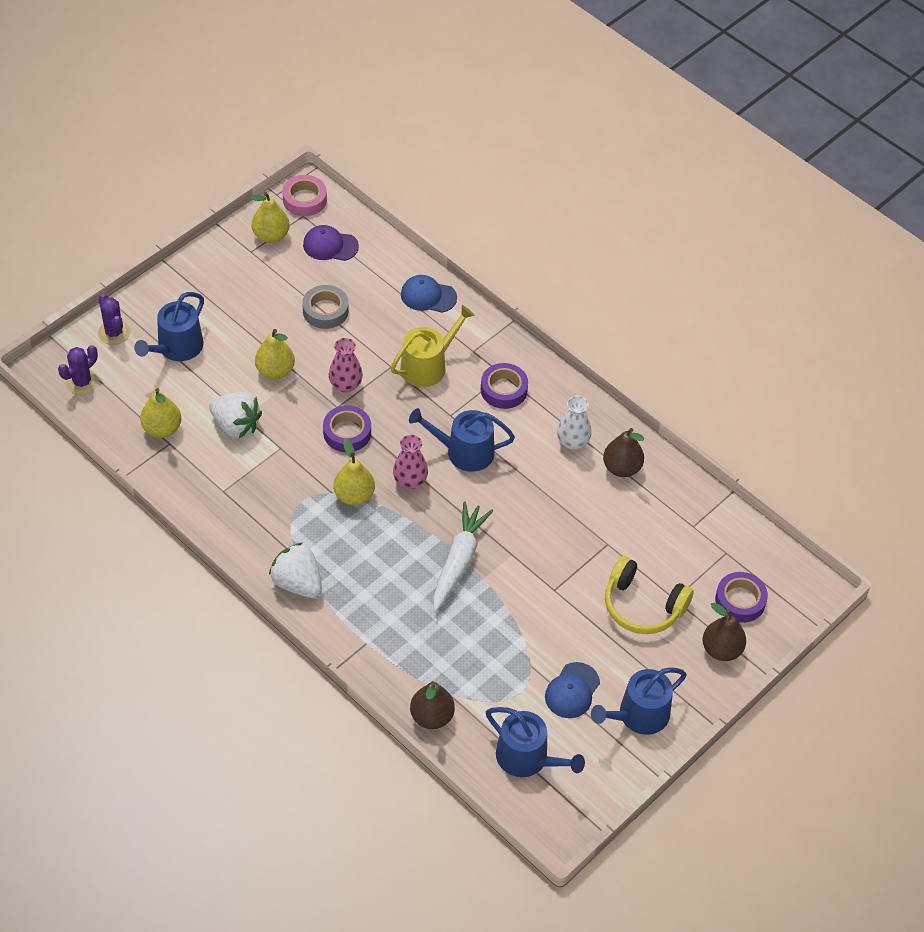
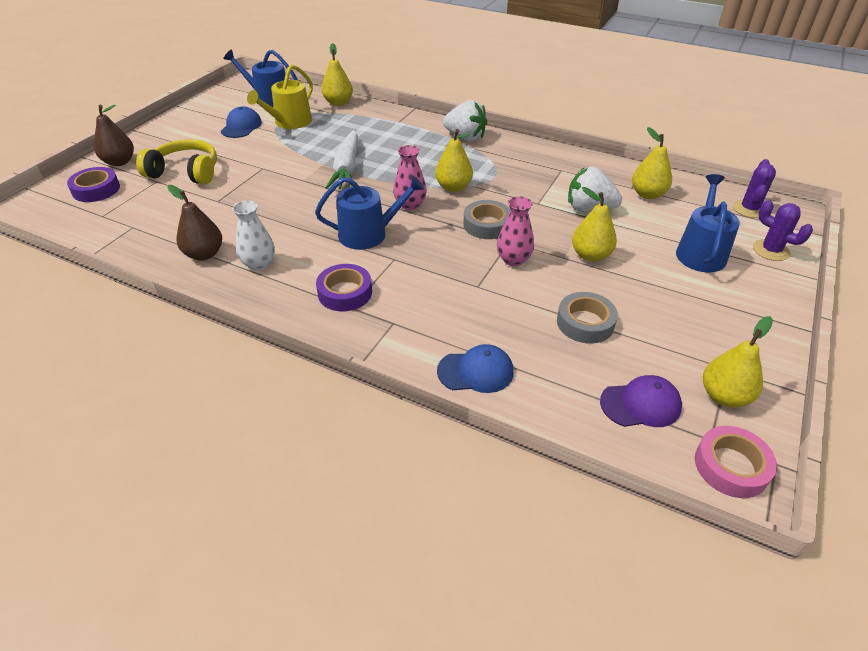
camera: 165 degrees right, 10 degrees down
purple tape [323,405,371,452] -> grey tape [463,200,511,239]
yellow watering can [390,305,475,387] -> yellow watering can moved to [247,64,313,129]
brown pear [410,681,455,729] -> yellow pear [322,43,353,106]
blue watering can [591,667,687,735] -> none

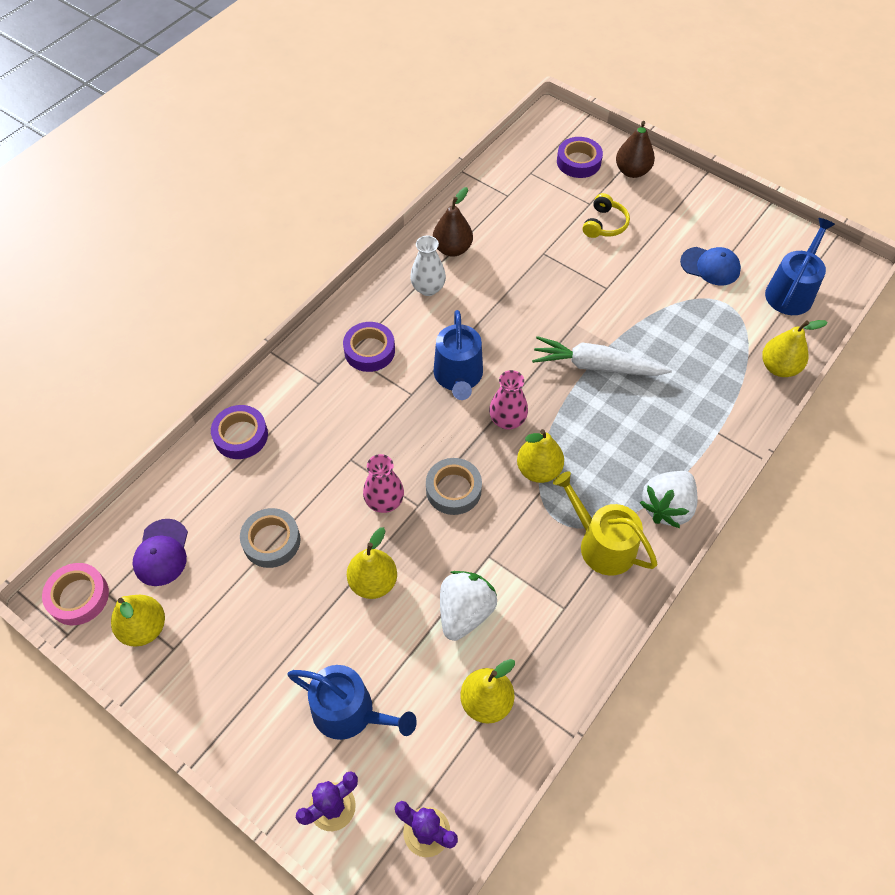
camera: 100 degrees right, 15 degrees up
yellow headphones [136,139,217,185] -> yellow headphones [583,193,630,238], size x0.63
yellow watering can [247,64,313,129] -> yellow watering can moved to [553,471,657,576]
blue cap [437,344,514,393] -> purple tape [211,405,268,459]

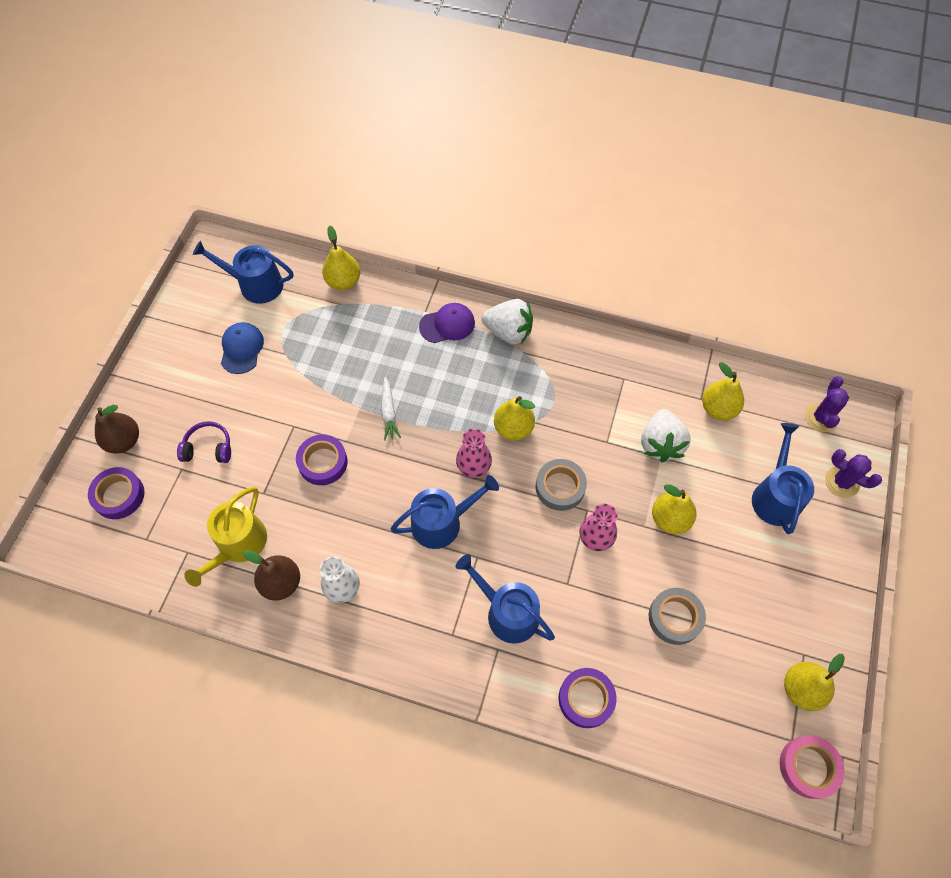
camera: 110 degrees left, 5 degrees up
purple cap [133,519,188,586] -> purple cap moved to [419,303,475,343]
purple tape [343,322,395,372] -> purple tape moved to [296,435,348,485]
white strawberry [440,571,497,641] -> white strawberry turned 90 degrees counterclockwise [641,409,691,462]
white carrot [532,336,672,376] -> white carrot [381,377,401,441], size x0.56
yellow watering can [553,471,657,576] -> yellow watering can moved to [184,487,267,587]
yellow headphones [583,193,630,238] -> purple headphones [177,421,231,463]
none -> blue watering can [456,554,555,644]

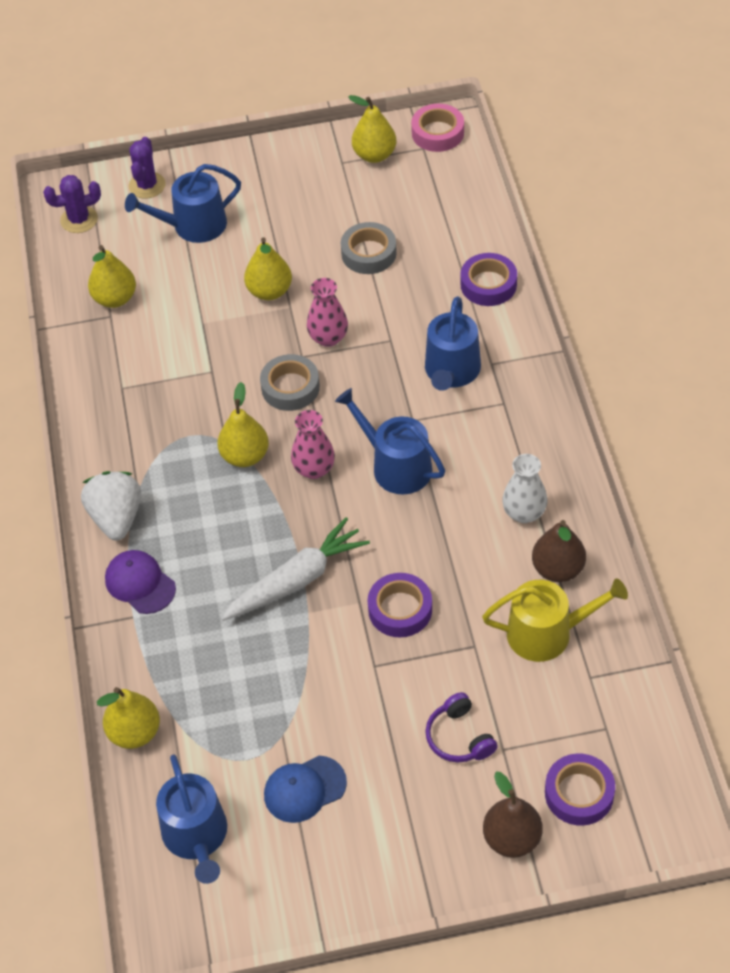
camera: 115 degrees left, 10 degrees down
white carrot [381,377,401,441] -> white carrot [221,517,370,621], size x1.79
white strawberry [641,409,691,462] -> none

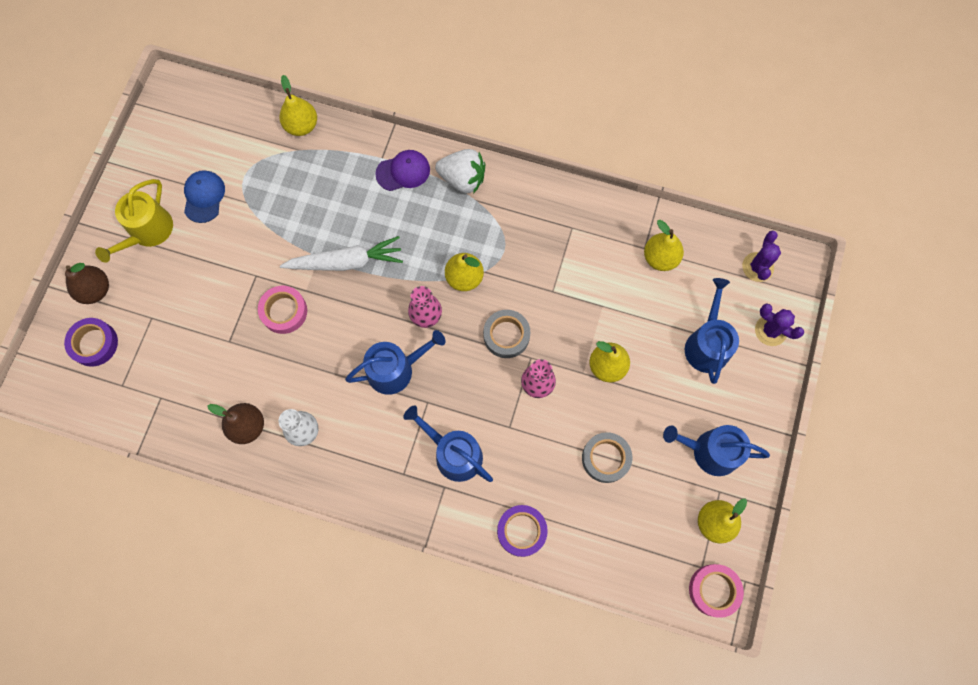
camera: 115 degrees right, 20 degrees up
blue watering can [156,754,227,884] -> blue watering can moved to [663,425,770,476]
white carrot [221,517,370,621] -> white carrot turned 90 degrees counterclockwise [280,236,403,271]
purple tape [367,573,432,638] -> pink tape [258,286,307,334]
purple headphones [425,692,498,763] -> none
yellow watering can [482,578,628,662] -> yellow watering can moved to [95,179,173,263]

